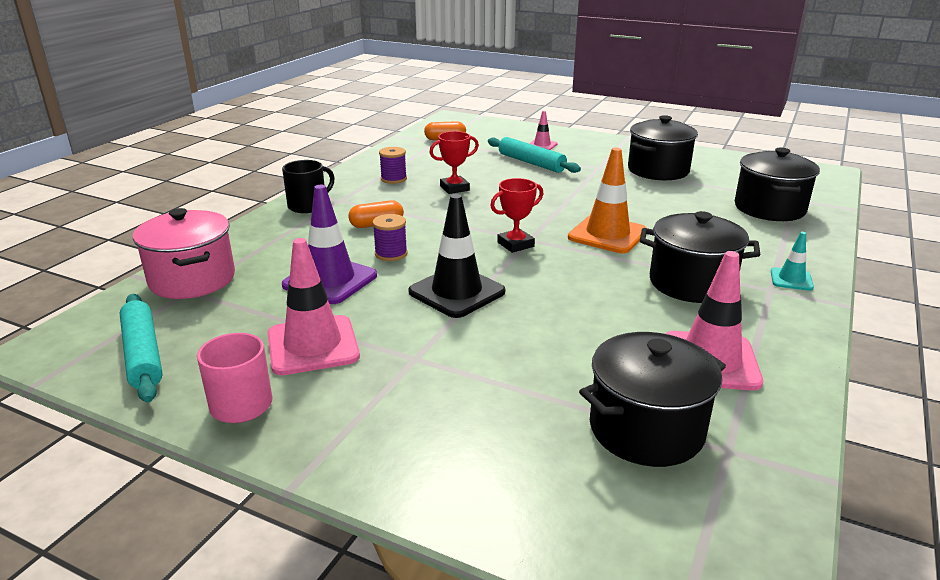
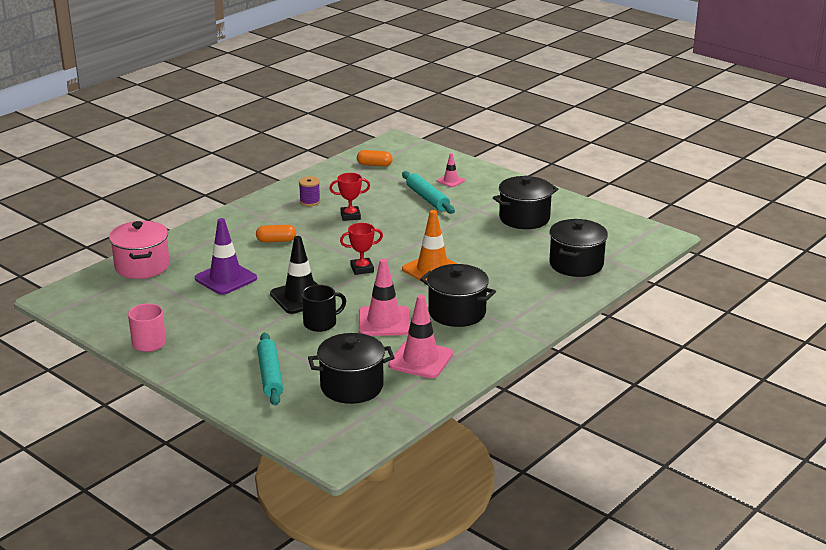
camera: 15 degrees right, 0 degrees up
turquoise rolling pin [119,294,163,403] -> turquoise rolling pin moved to [257,333,283,406]
pink traffic cone [268,238,360,375] -> pink traffic cone moved to [359,259,410,336]
black mug [282,160,335,213] -> black mug moved to [302,285,346,332]
purple spool [372,214,408,261] -> none
turquoise traffic cone [771,232,814,291] -> none

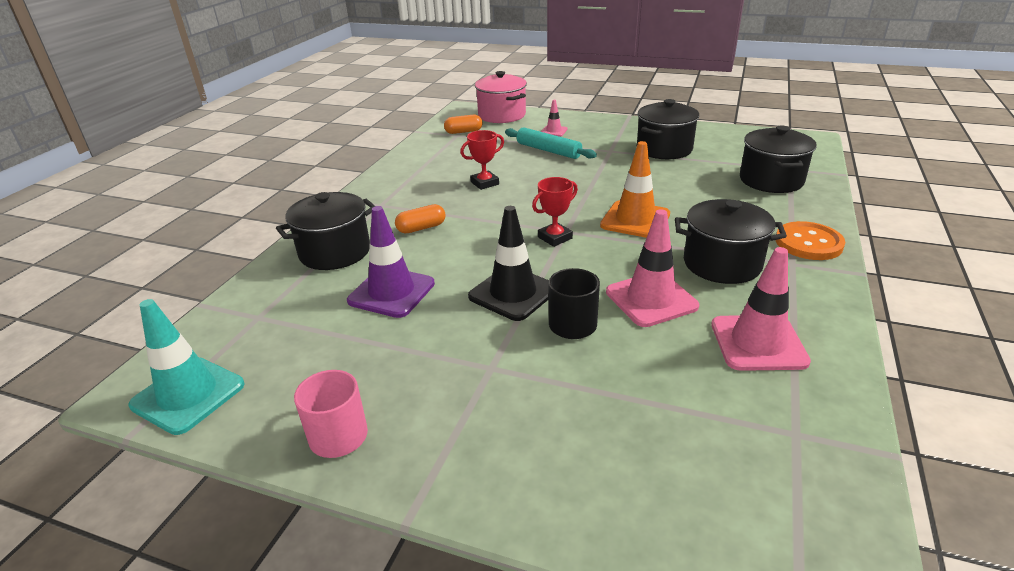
camera: 20 degrees left, 5 degrees up
pink pot [109,221,170,279] -> pink pot moved to [475,71,527,123]
turquoise rolling pin [257,333,283,406] -> none
purple spool [299,176,320,206] -> none
black pot [308,333,395,404] -> black pot moved to [276,192,375,270]
none -> turquoise traffic cone [129,299,245,435]
none -> orange button [776,221,845,260]

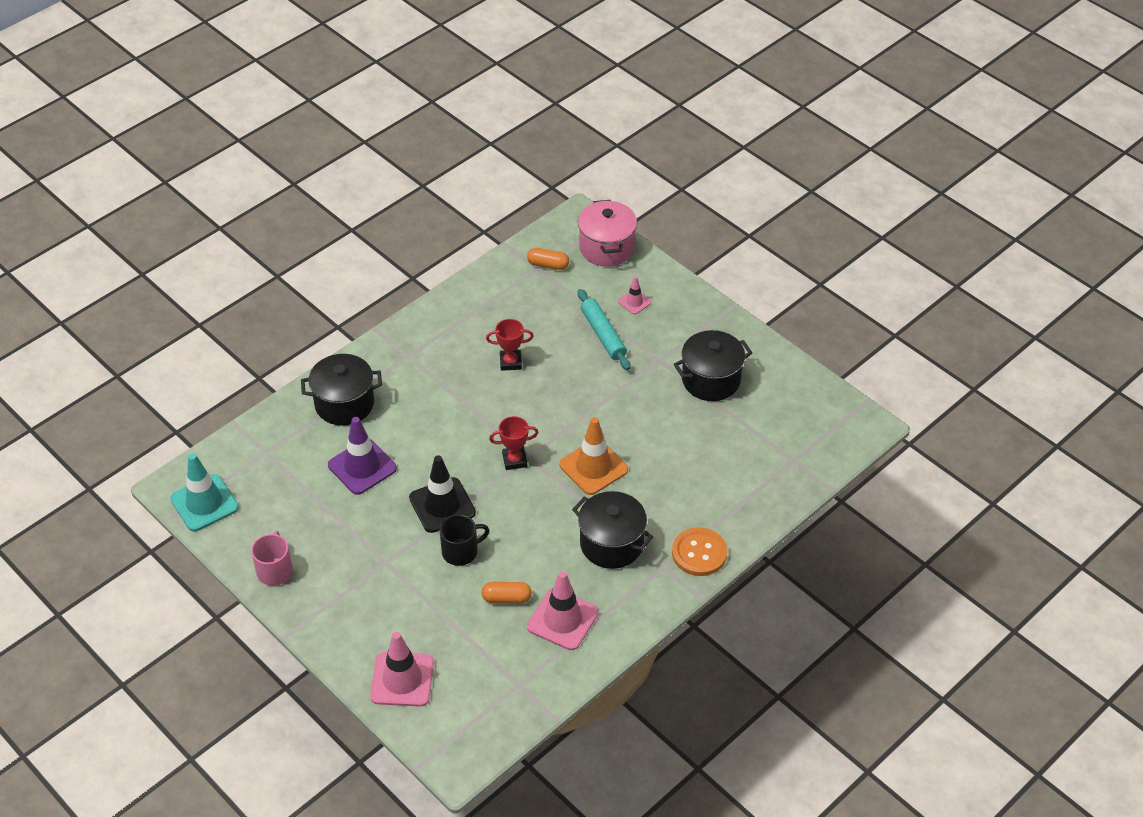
camera: 25 degrees right, 15 degrees up
orange capsule [395,204,446,233] -> orange capsule moved to [481,582,532,603]
pink traffic cone [606,209,699,327] -> pink traffic cone moved to [370,632,434,707]
black pot [740,125,817,193] -> none

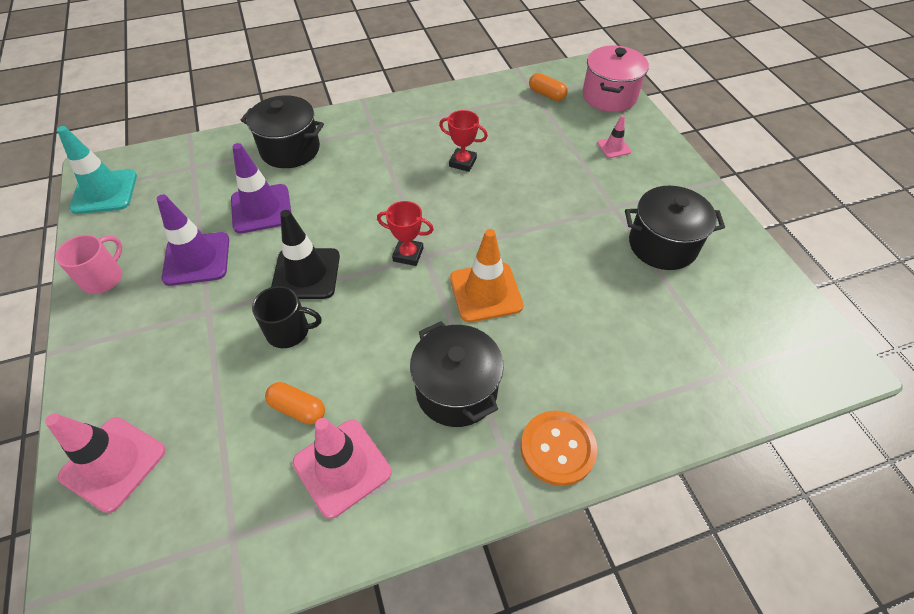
camera: 25 degrees right, 5 degrees up
turquoise rolling pin [578,289,630,370] -> none
none -> purple traffic cone [157,194,229,286]

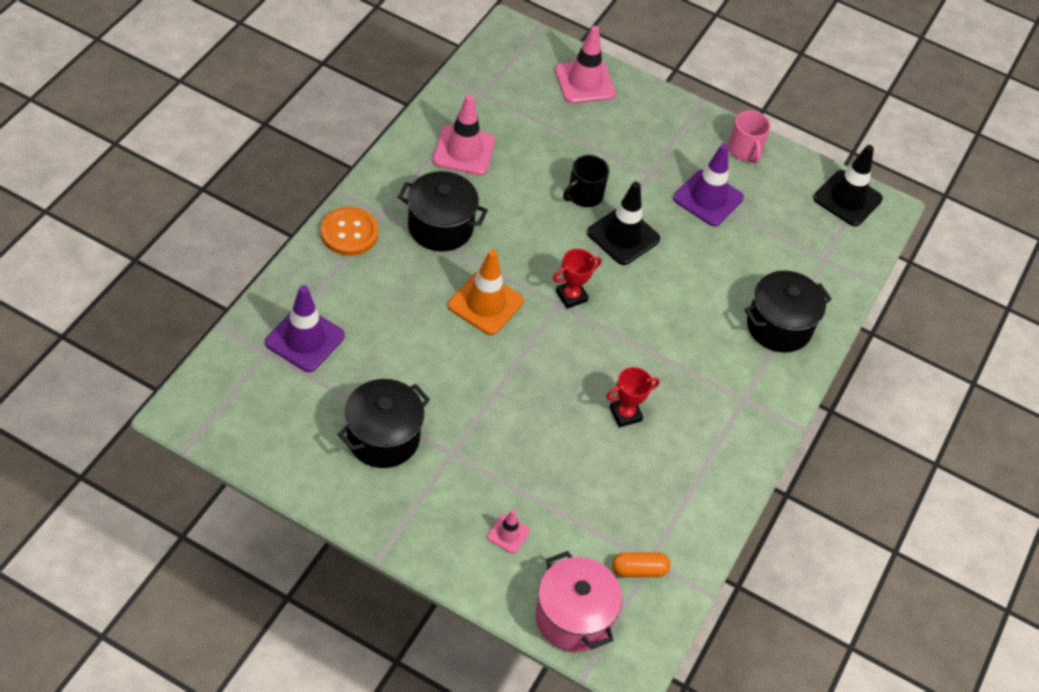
camera: 130 degrees right, 0 degrees up
turquoise traffic cone [57,126,137,214] -> black traffic cone [814,145,883,227]
purple traffic cone [231,143,292,234] -> purple traffic cone moved to [265,285,345,372]
orange capsule [265,382,325,425] -> none

